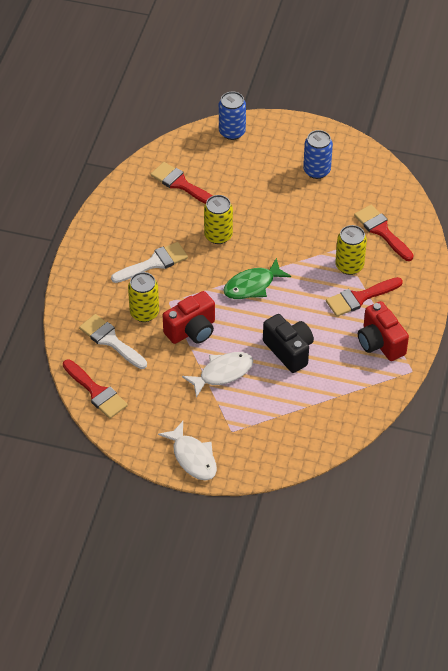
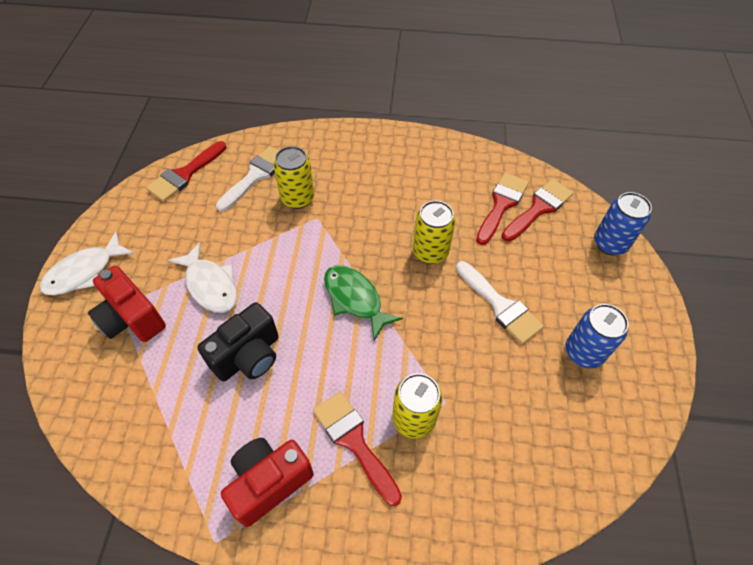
camera: 80 degrees right, 5 degrees up
white brush [111,242,188,283] -> white brush moved to [456,261,544,344]
red camera [163,291,215,344] -> red camera moved to [88,266,166,342]
red brush [354,205,414,261] -> red brush moved to [501,179,573,242]

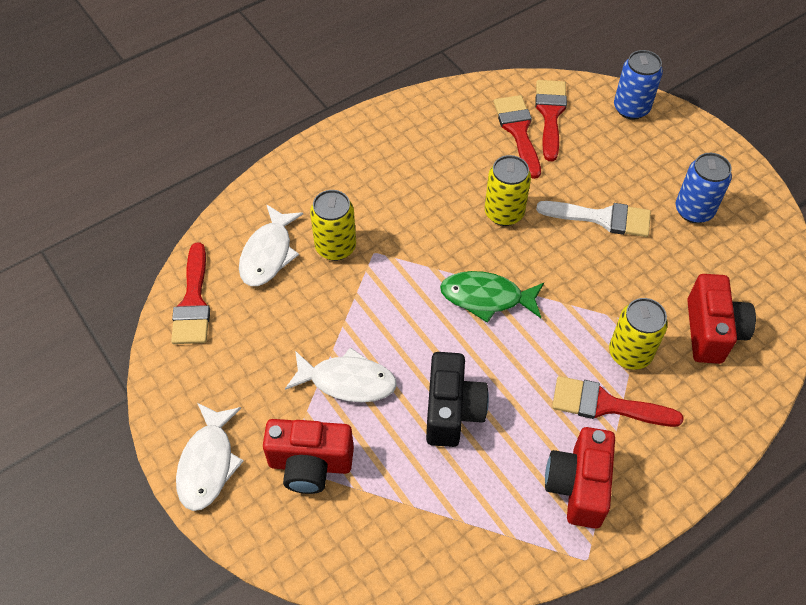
camera: 40 degrees left, 0 degrees up
white brush [216,146,279,211] -> white fish [239,204,303,286]
none -> red camera [687,274,756,364]

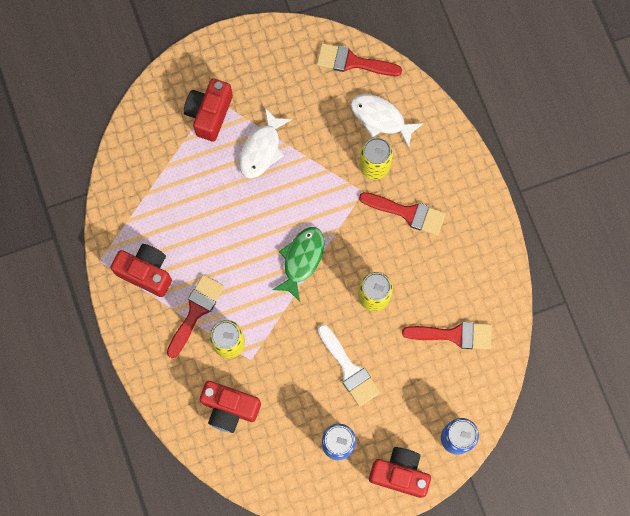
camera: 105 degrees right, 20 degrees up
white fish [176,403,244,511] -> none
black camera [426,352,489,447] -> none
red brush [535,80,567,161] -> red brush moved to [359,192,446,236]
white brush [536,201,651,237] -> white brush turned 60 degrees counterclockwise [318,325,380,407]
none -> red camera [369,447,431,498]

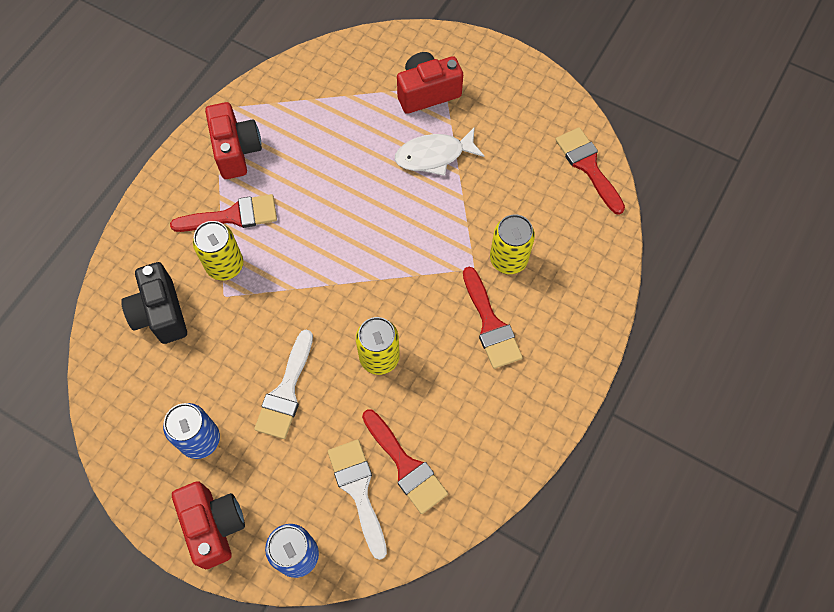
camera: 50 degrees right, 10 degrees down
red camera [200,381,261,433] -> black camera [121,262,187,344]
green fish [272,227,324,301] -> none
white fish [351,94,424,148] -> none
none -> white brush [328,440,387,560]

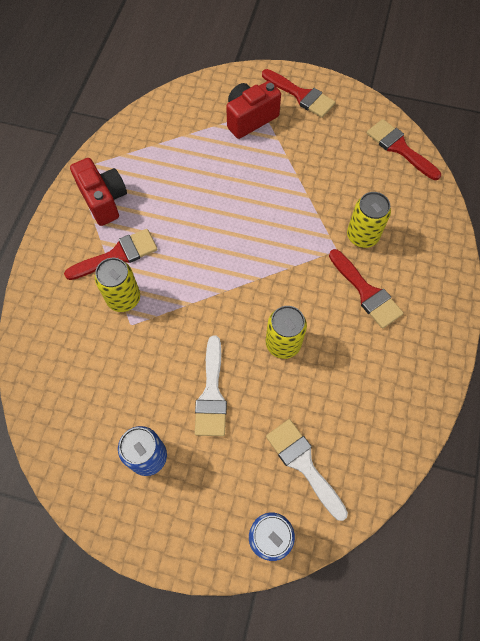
camera: 15 degrees left, 0 degrees up
black camera [121,262,187,344] -> none
red camera [172,481,245,569] -> none
red brush [362,409,448,514] -> red brush moved to [262,69,336,118]
white fish [395,127,484,176] -> none

